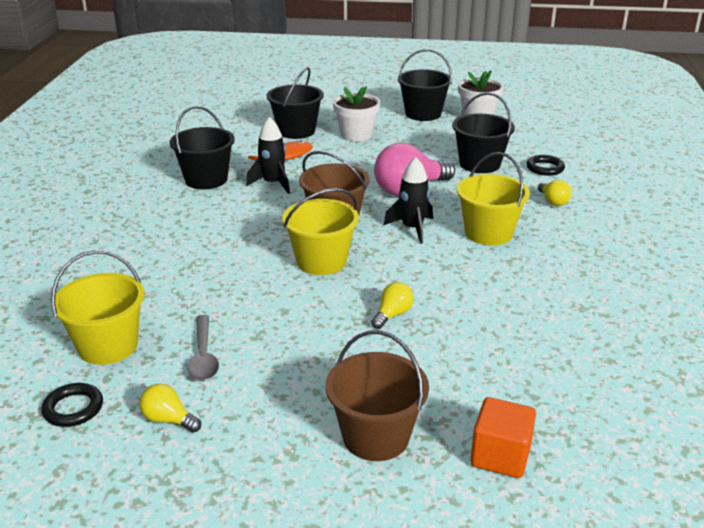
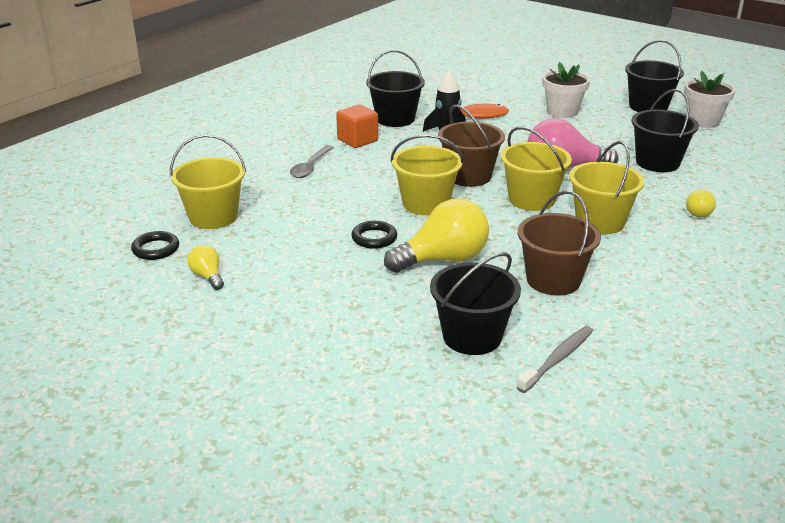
camera: 30 degrees right, 0 degrees up
grey spoon [187,315,219,381] -> grey spoon moved to [290,145,334,178]
black bucket [267,67,324,139] -> black bucket moved to [430,252,521,355]
brown bucket [325,330,429,461] -> brown bucket moved to [518,191,601,296]
yellow light bulb [371,282,414,329] -> yellow light bulb [384,198,489,273], size x2.05
black rocket [384,157,433,244] -> yellow bucket [501,127,572,211]
orange cube [470,397,536,478] -> orange cube moved to [336,105,378,148]
black ring [526,155,565,176] -> black ring moved to [351,221,397,249]
none -> grey toothbrush [517,326,593,393]

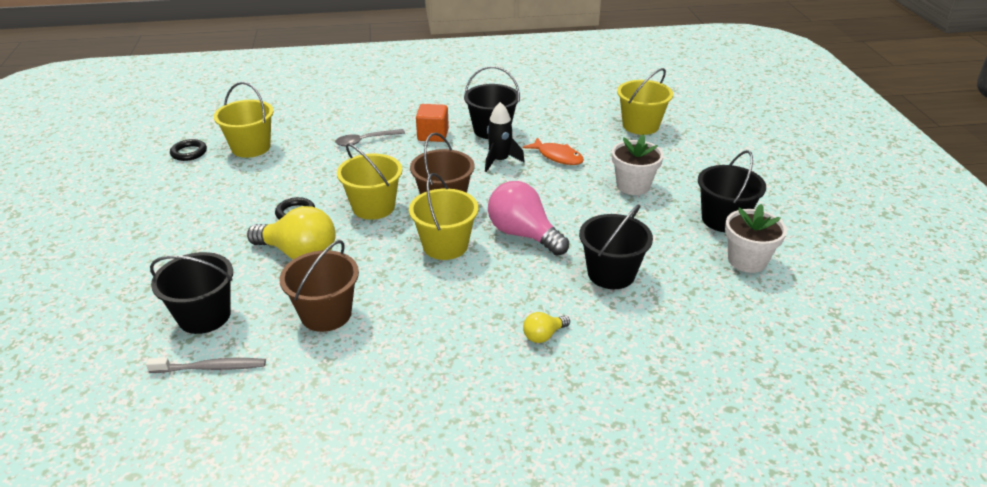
camera: 45 degrees right, 5 degrees up
yellow light bulb [187,245,224,290] -> none
yellow bucket [569,141,644,234] -> yellow bucket moved to [617,68,673,135]

